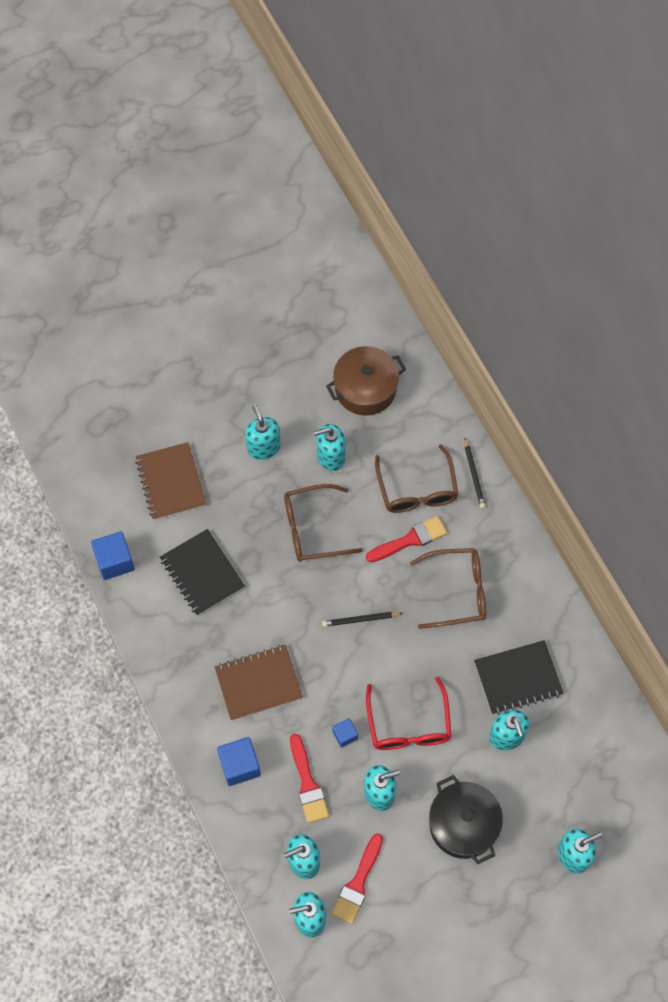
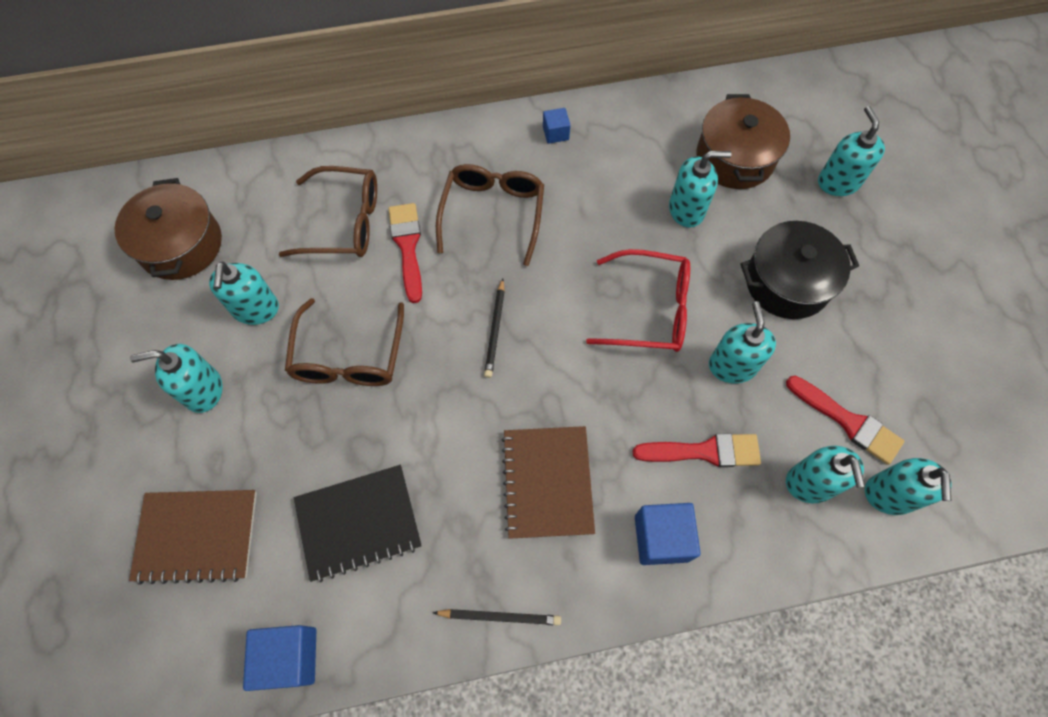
camera: 75 degrees left, 0 degrees up
blue cube [332,718,358,747] -> blue cube moved to [543,108,570,144]
black pencil [464,438,486,509] -> black pencil moved to [433,609,561,626]
black notebook [474,640,564,715] -> none
none -> brown pot [697,94,790,189]

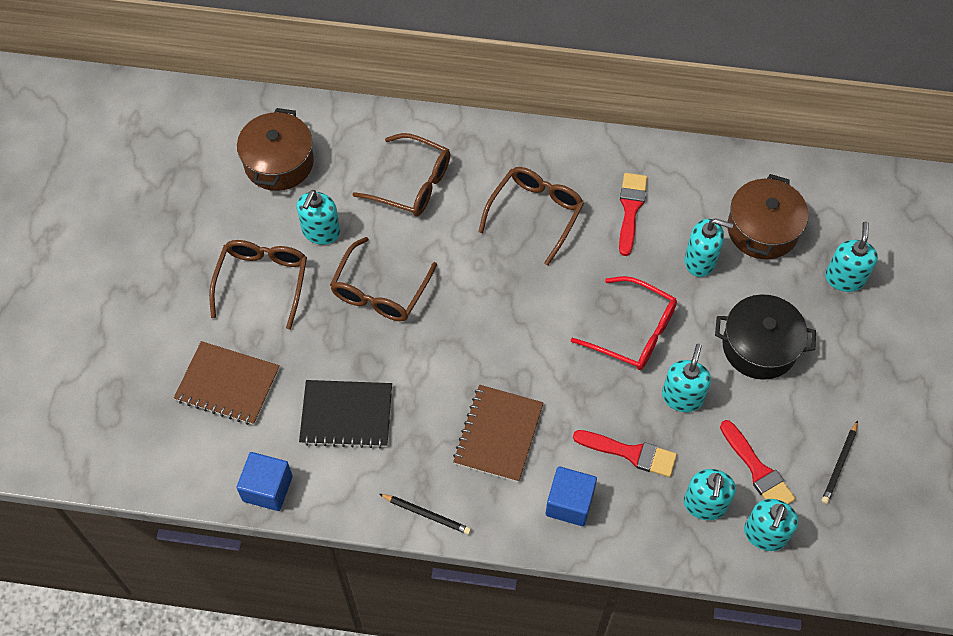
camera: 20 degrees right, 5 degrees down
turquoise soap dispenser [130,344,223,413] -> brown glasses [209,240,307,330]
red brush [389,203,422,303] -> red brush moved to [619,173,647,256]
black pencil [484,278,505,378] -> black pencil moved to [822,421,858,504]
blue cube [543,108,570,144] -> none

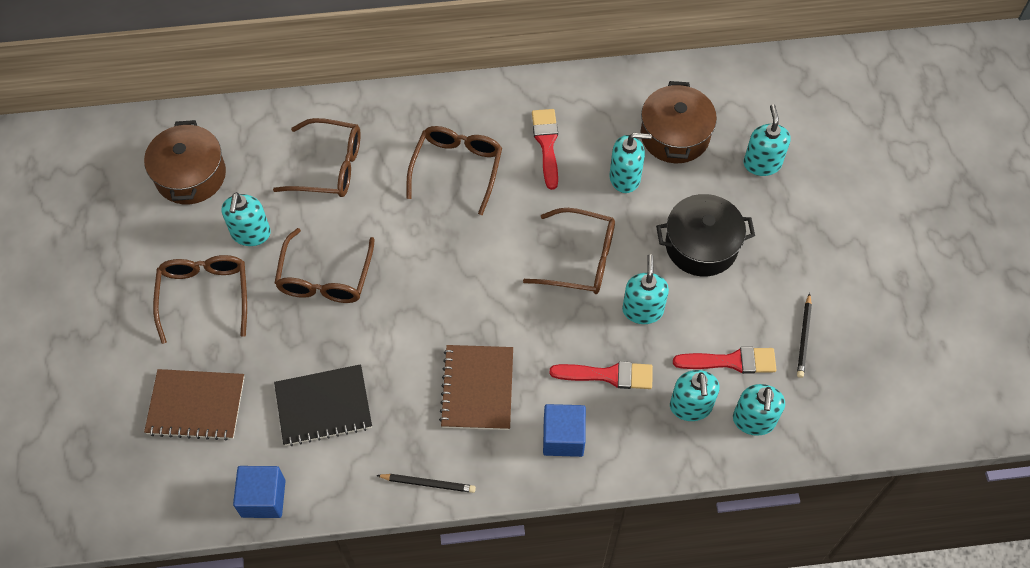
camera: 15 degrees left, 0 degrees up
red glasses [571,276,677,370] -> brown glasses [523,208,615,294]
red brush [720,420,796,504] -> red brush turned 45 degrees counterclockwise [673,347,777,374]

